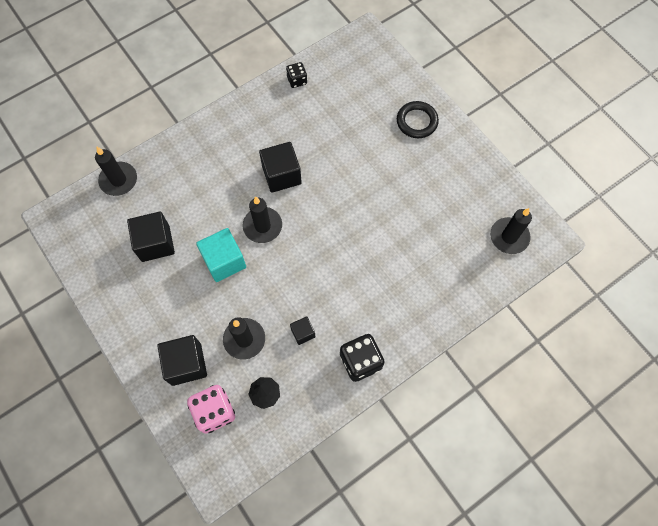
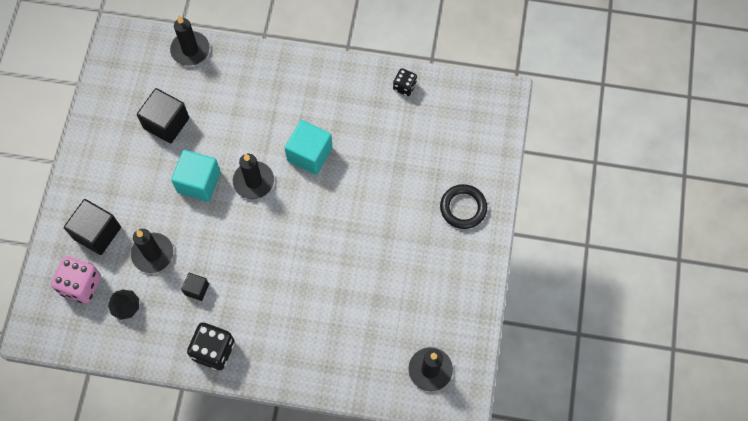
camera: 45 degrees right, 0 degrees up
black cube [259,142,302,193] -> turquoise cube [285,120,333,175]

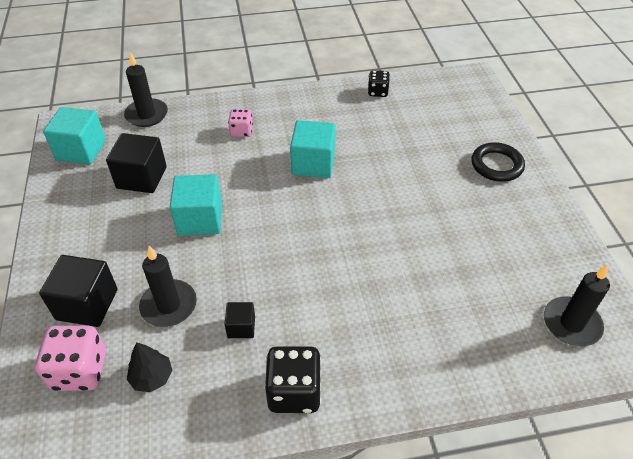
camera: 20 degrees left, 20 degrees down
black candle [233,153,274,199] -> none
none -> turquoise cube [43,107,106,164]
none -> pink dice [228,109,253,137]

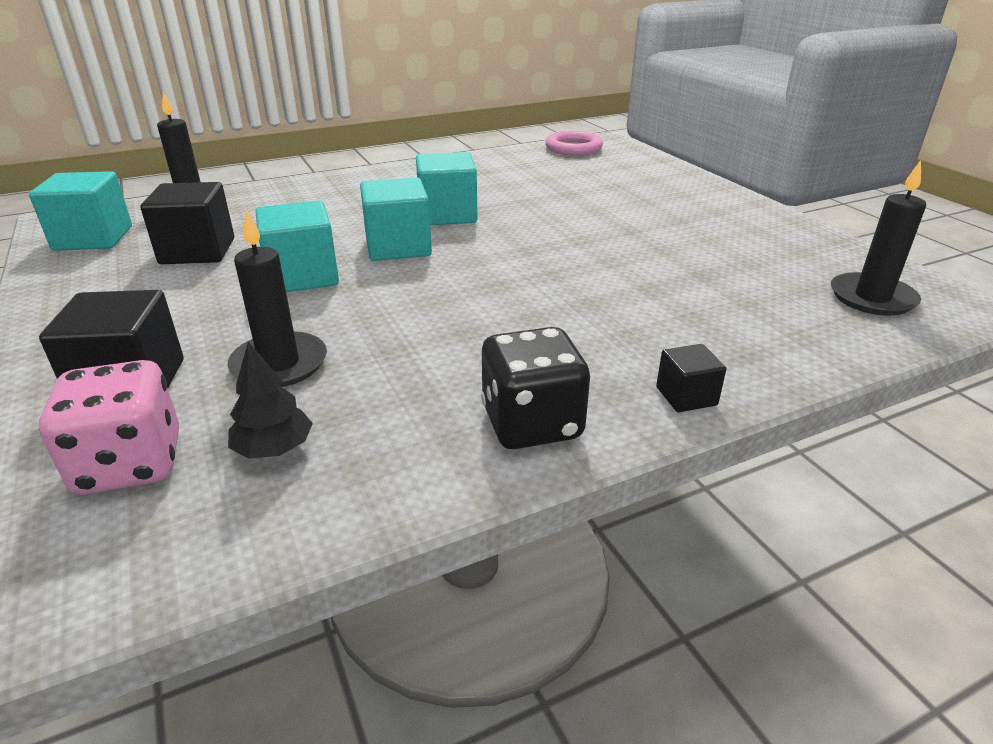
camera: 15 degrees left, 15 degrees down
black cube [225,302,255,338] -> black cube moved to [656,344,726,412]
pink dice [228,109,253,137] -> none
black dice [368,70,390,97] -> none
black ring [472,142,525,182] -> none
none -> turquoise cube [360,177,432,261]
none -> pink ring [546,131,603,156]

